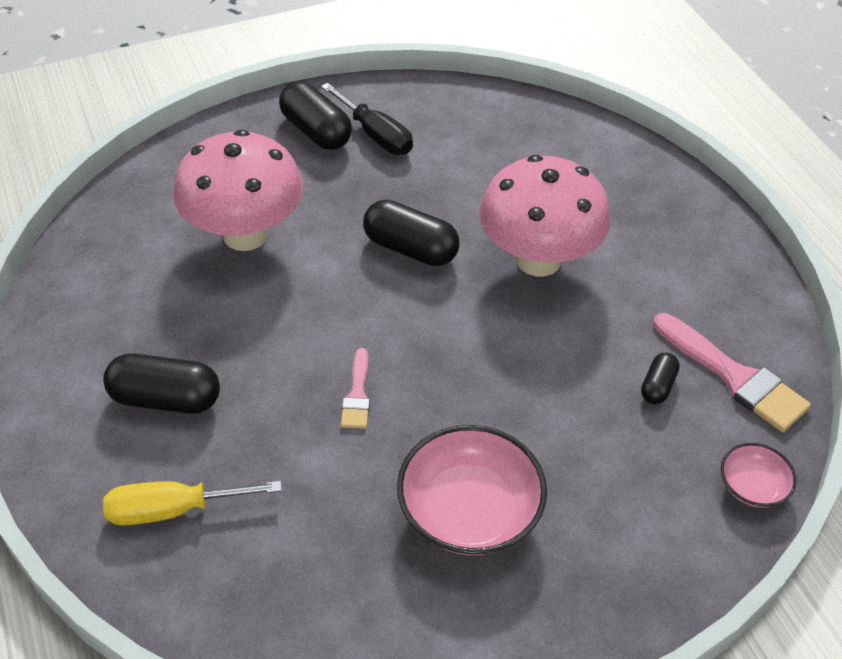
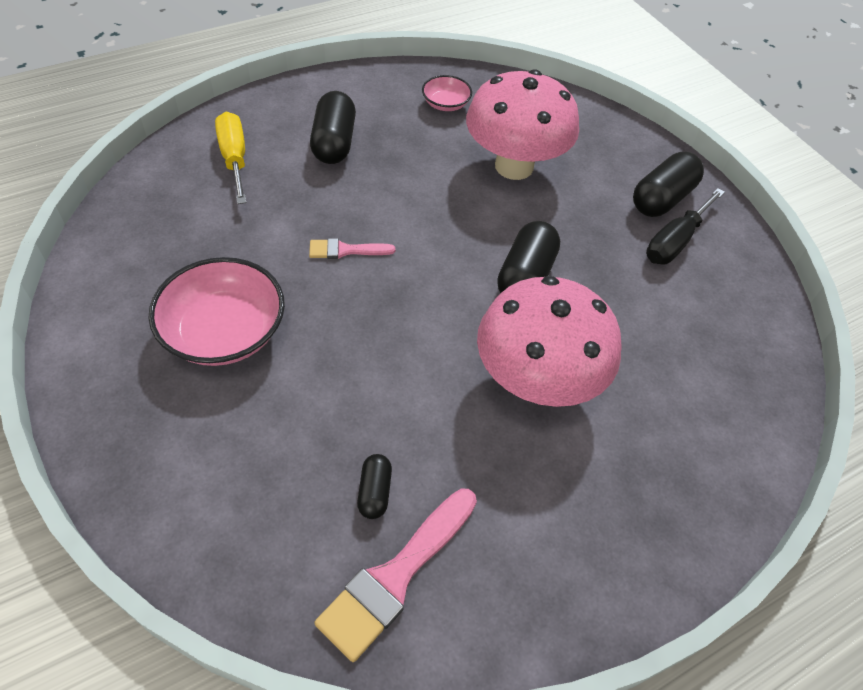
camera: 80 degrees right, 5 degrees up
black capsule [641,353,680,404] -> black capsule turned 75 degrees clockwise [357,454,392,519]
pink bowl [721,443,796,508] -> pink bowl moved to [422,75,472,111]

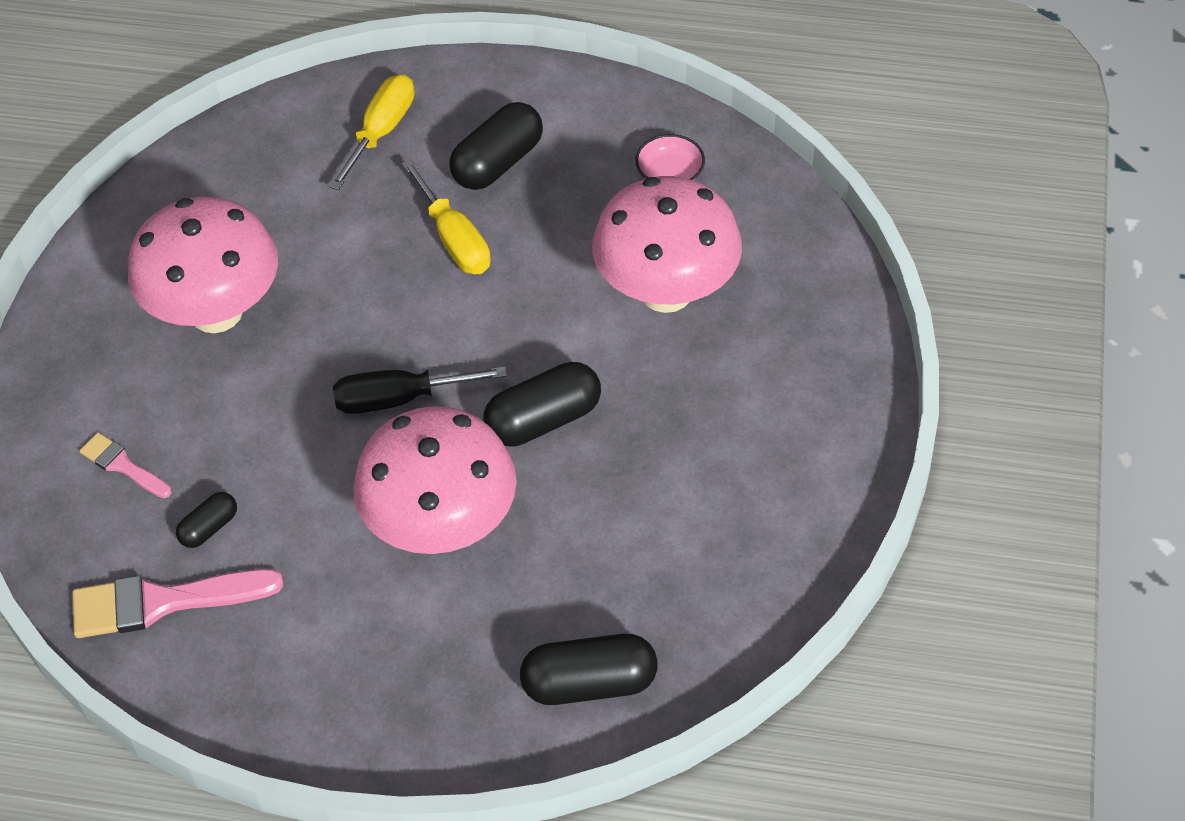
camera: 45 degrees right, 0 degrees up
pink bowl [148,257,285,366] -> pink mushroom [128,197,278,333]
pink brush [309,238,395,259] -> pink brush moved to [79,432,172,498]
black capsule [633,152,704,217] -> black capsule moved to [520,634,657,705]
black screwdriver [646,188,725,264] -> black screwdriver moved to [333,367,507,414]
none -> yellow screwdriver [402,159,491,274]

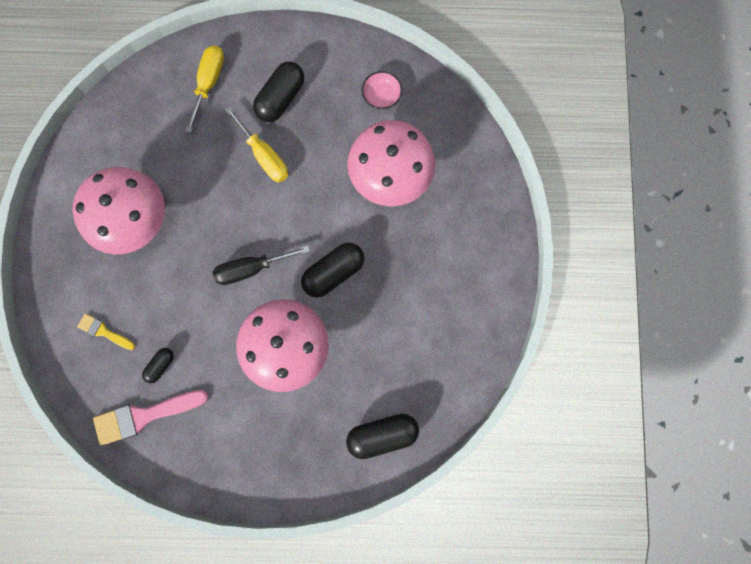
camera: 10 degrees left, 25 degrees up
pink brush [79,432,172,498] -> yellow brush [77,313,135,350]

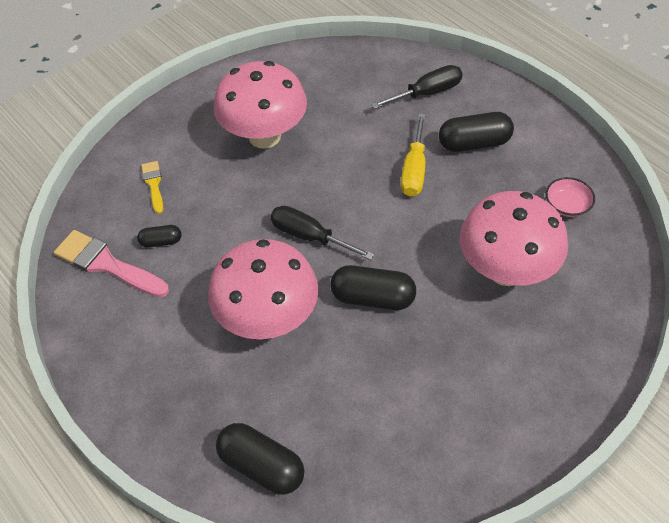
camera: 50 degrees right, 25 degrees down
yellow screwdriver [185,45,224,133] -> black screwdriver [371,65,463,109]

